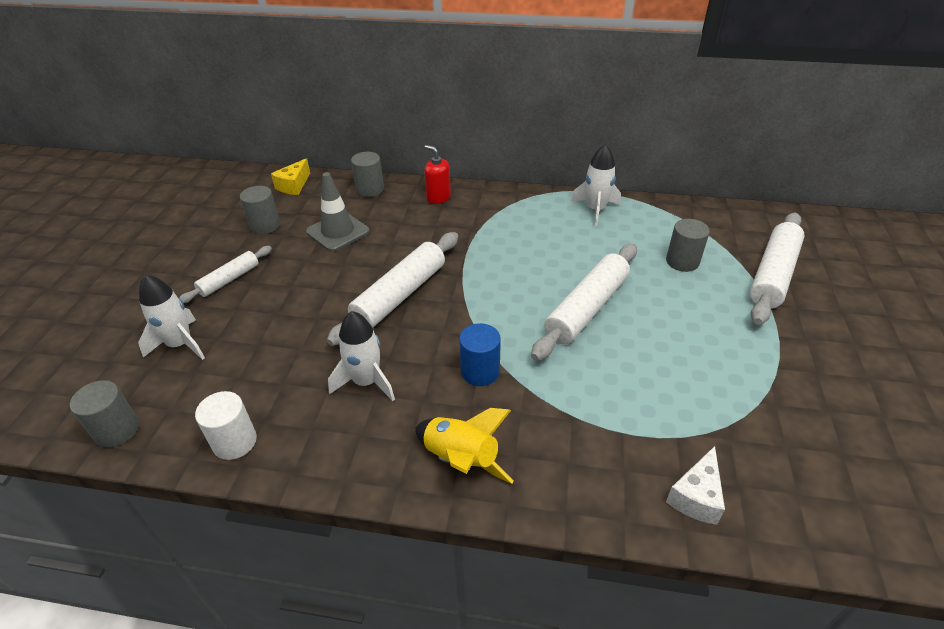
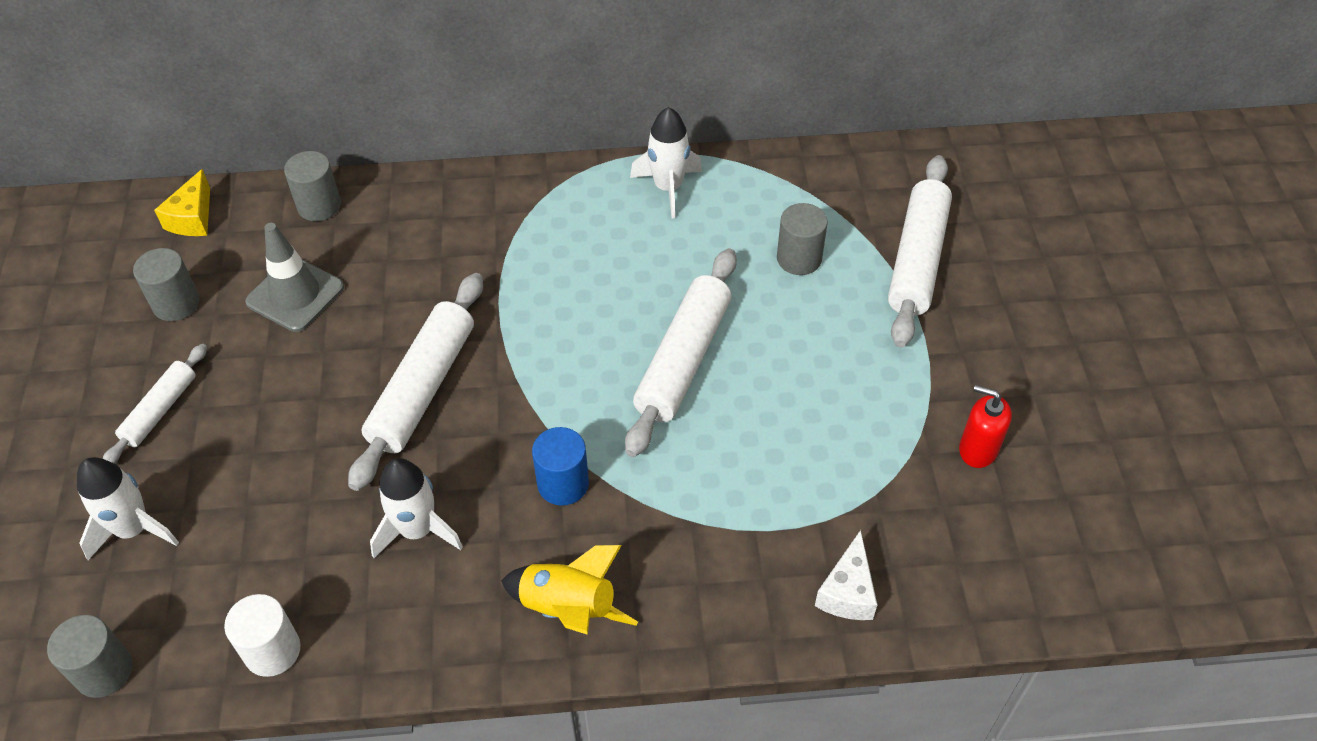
camera: 15 degrees left, 10 degrees up
red soap dispenser [424,145,451,204] -> red soap dispenser moved to [959,385,1012,468]

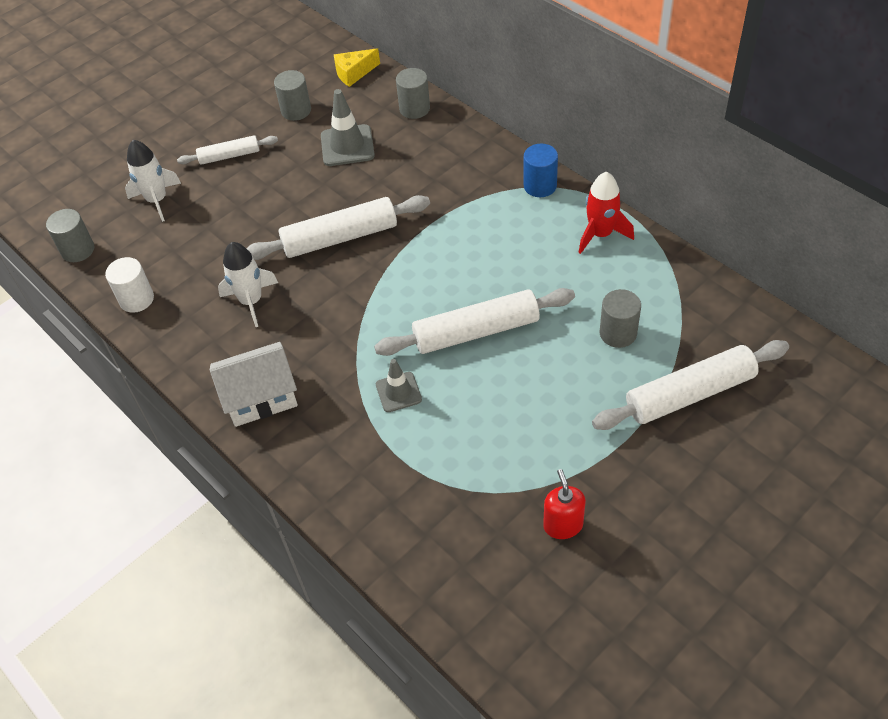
camera: 55 degrees right, 0 degrees up
yellow rocket [501,545,638,635] -> white house [210,342,298,427]
blue cylinder [532,427,589,506] -> blue cylinder moved to [524,144,558,197]
white rocket [630,107,702,218] -> red rocket [578,172,634,254]
white cheese [815,530,877,620] -> none
none -> grey traffic cone [376,359,422,412]

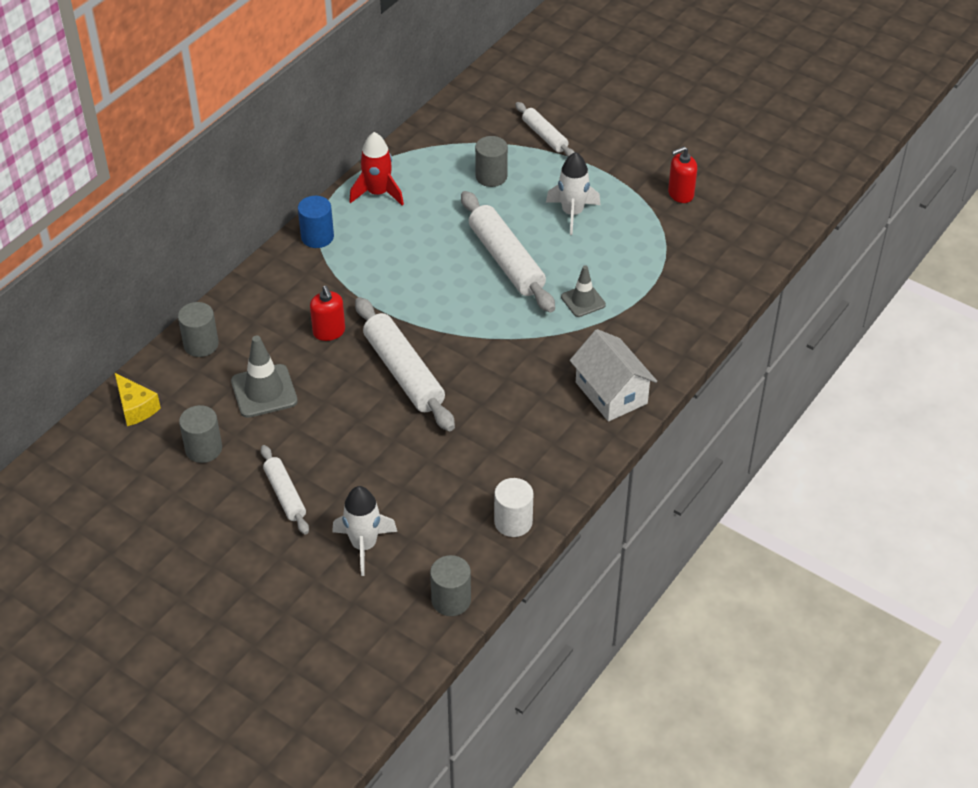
camera: 105 degrees left, 5 degrees down
white rocket [218,242,278,327] -> white rocket moved to [546,152,601,235]
white rolling pin [592,340,789,430] -> white rolling pin [515,102,575,157], size x0.57
none -> red soap dispenser [310,286,345,341]

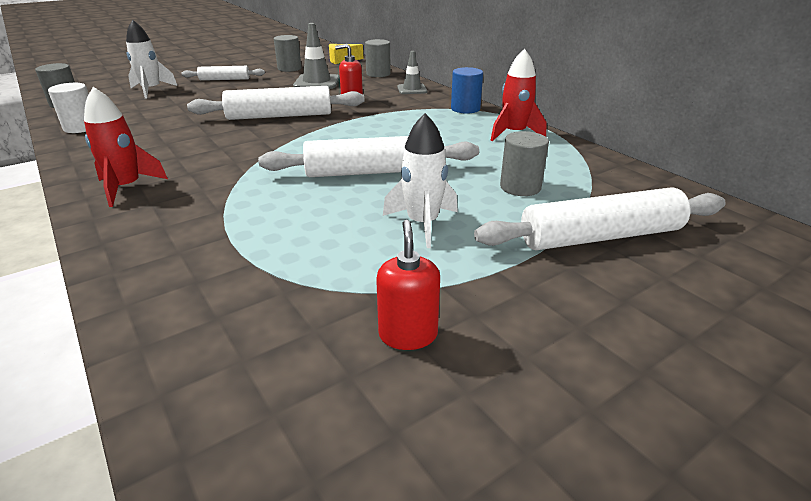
camera: 110 degrees right, 15 degrees down
white rolling pin [515,102,575,157] -> white rolling pin [474,187,726,250], size x1.75
grey traffic cone [561,265,606,317] -> grey traffic cone moved to [397,51,427,94]
white house [570,329,657,422] -> red rocket [84,87,168,207]

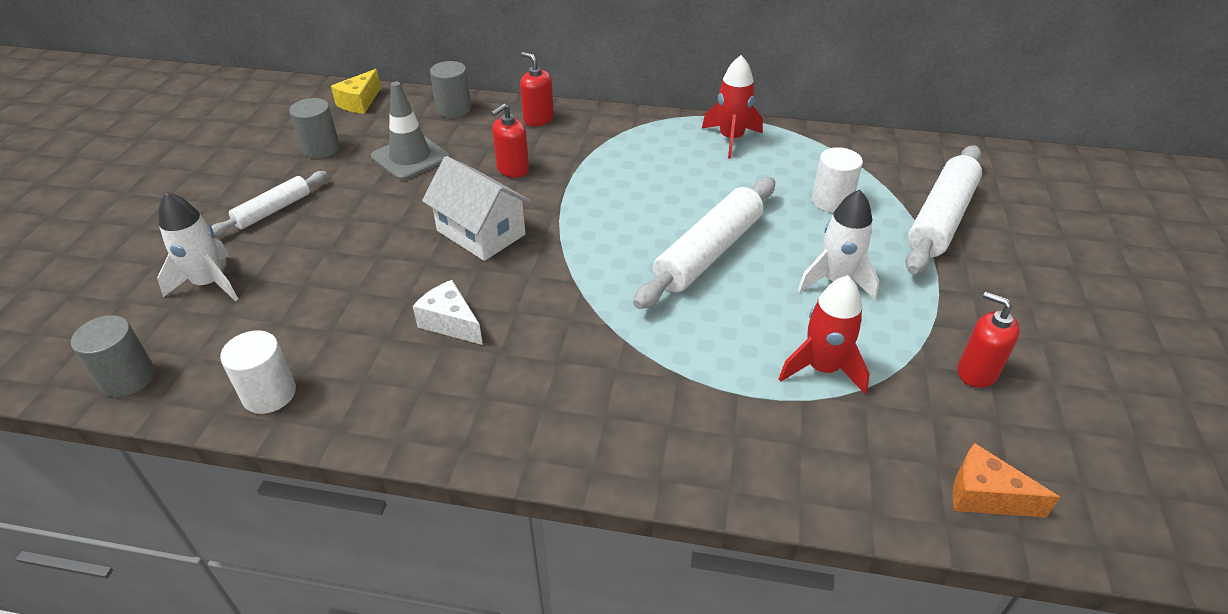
camera: 45 degrees left, 10 degrees up
red rocket [84,87,168,207] -> red rocket moved to [779,275,870,394]
white rolling pin [187,86,364,120] -> white house [422,156,531,261]
grey traffic cone [397,51,427,94] -> red soap dispenser [520,52,554,126]
blue cylinder [451,67,483,114] -> none
grey cylinder [500,131,549,196] -> white cylinder [812,147,863,213]
none -> white cheese [413,280,483,345]
none -> orange cheese [953,443,1060,518]

